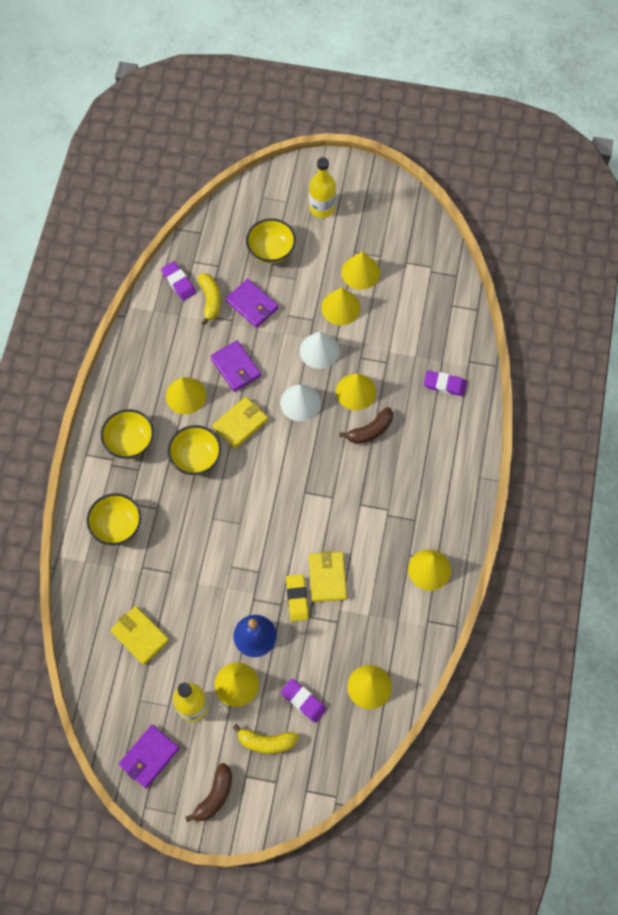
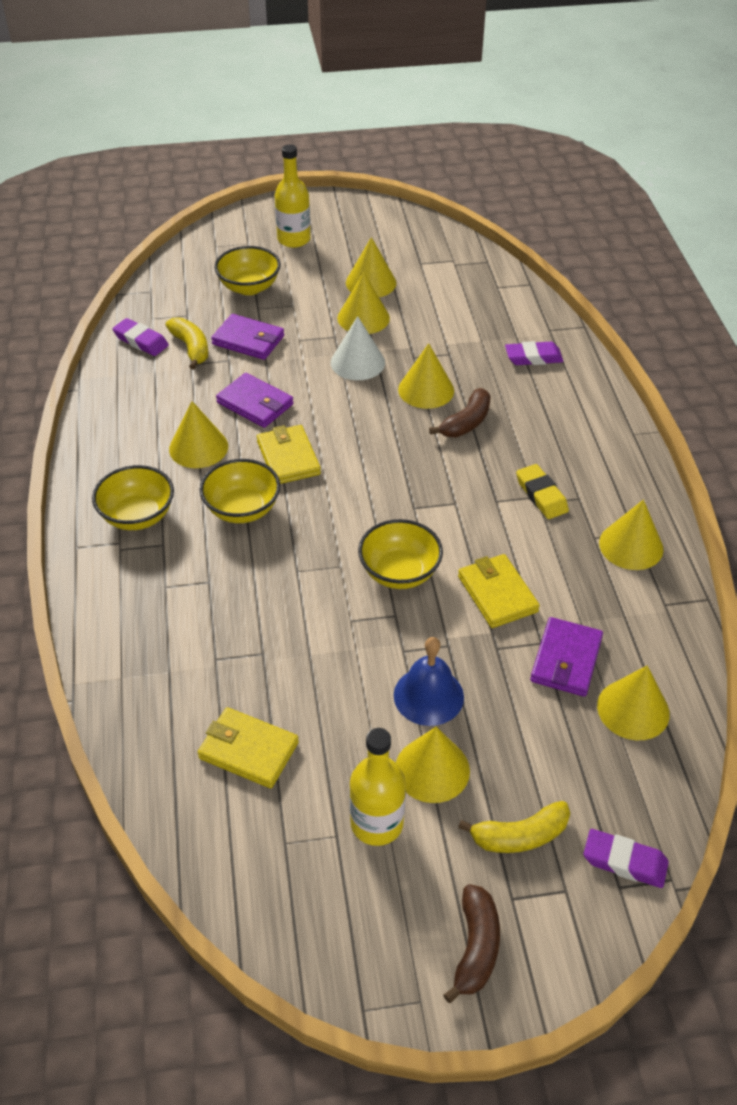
camera: 20 degrees left, 20 degrees down
yellow bowl [87,493,141,545] -> yellow bowl moved to [358,519,443,589]
purple wallet [119,725,180,788] -> purple wallet moved to [530,617,603,697]
yellow wallet [213,396,268,449] -> yellow wallet turned 45 degrees counterclockwise [257,425,321,484]
white cone [280,384,321,421] -> none
purple eraser [281,679,327,723] -> purple eraser moved to [583,829,669,888]
yellow eraser [286,574,309,621] -> yellow eraser moved to [516,464,569,519]

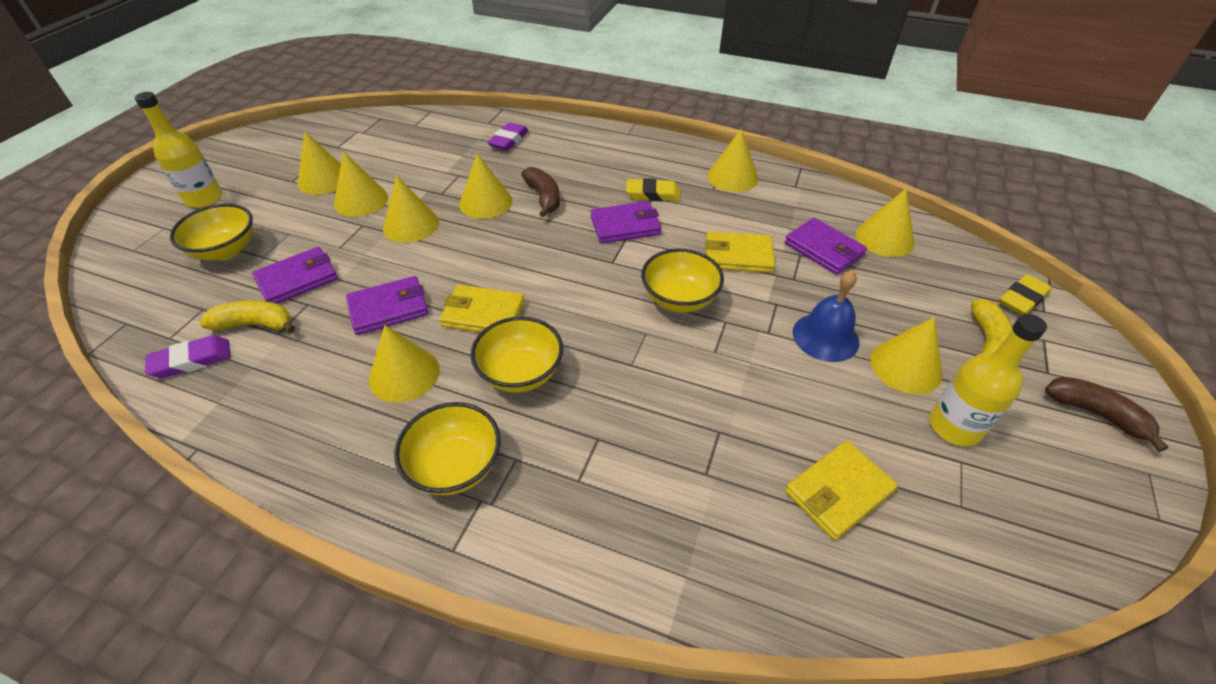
camera: 60 degrees left, 0 degrees up
white cone [331,316,385,380] -> yellow cone [383,175,439,243]
purple eraser [583,829,669,888] -> yellow eraser [999,274,1052,315]
none -> purple wallet [590,201,661,244]

